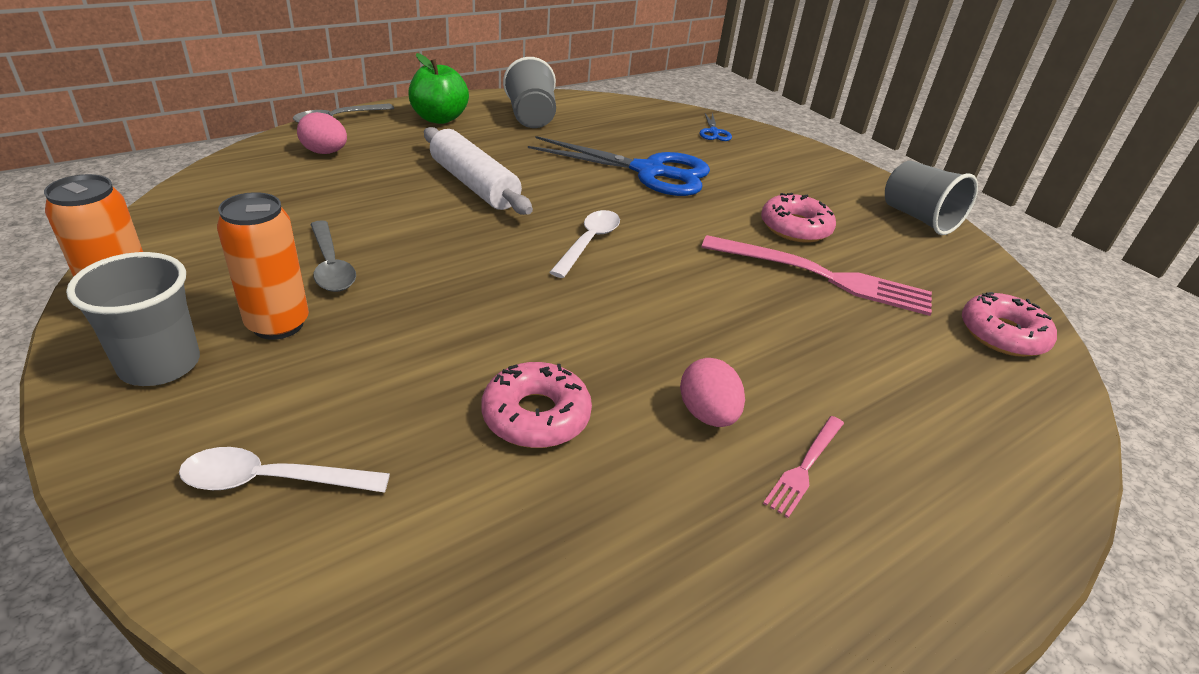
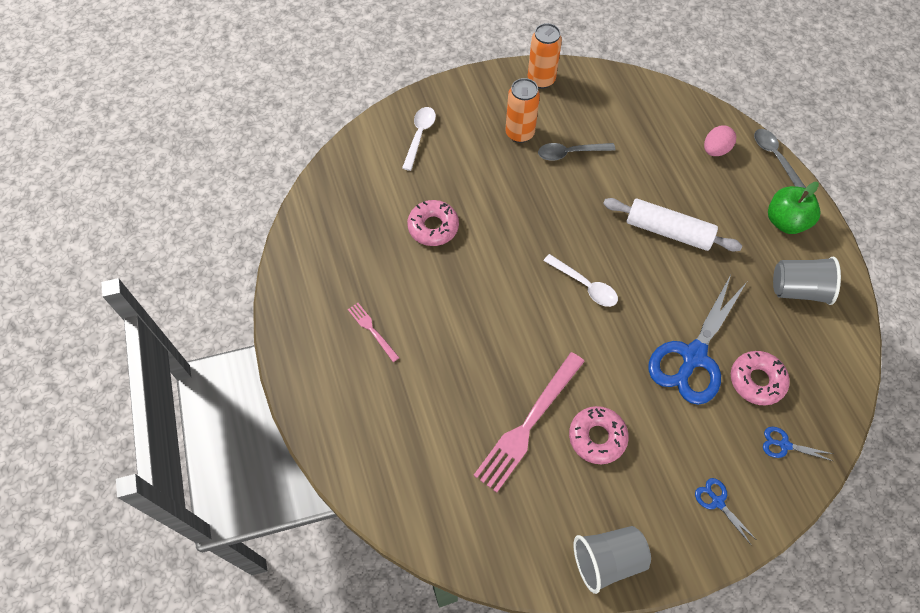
camera: 110 degrees right, 25 degrees up
grey cup [66,252,200,386] -> none
white rolling pin [424,127,533,215] -> white rolling pin turned 45 degrees clockwise [603,198,742,252]
pink egg [680,358,745,427] -> none
pink donut [962,292,1057,357] -> pink donut moved to [731,351,790,406]
none -> blue scissors [695,478,757,545]

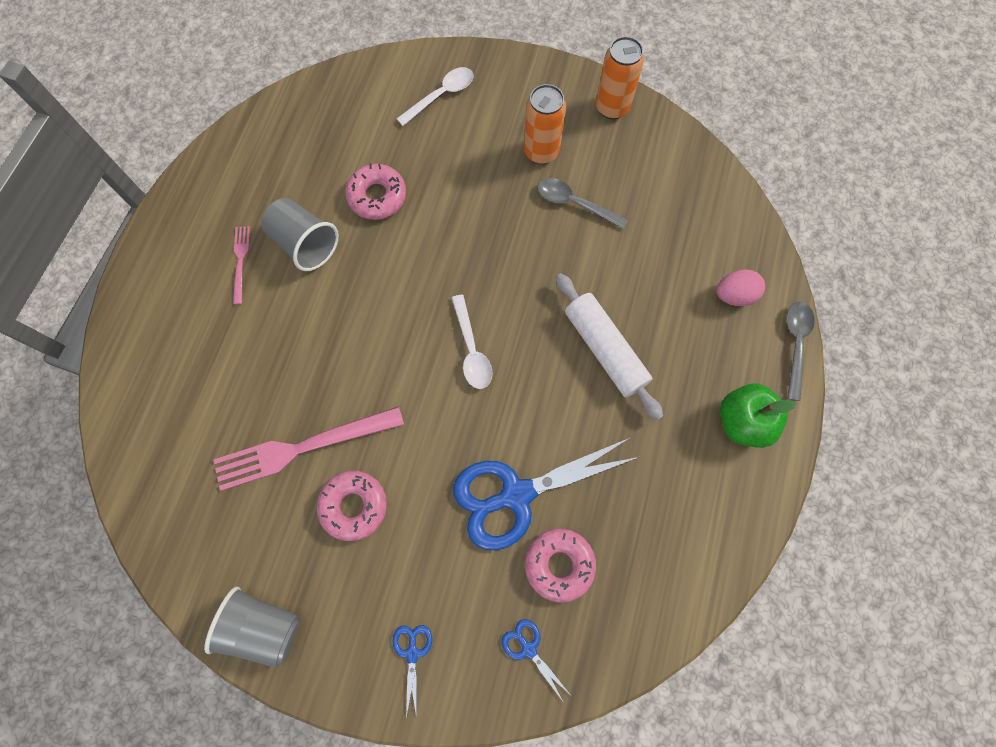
camera: 35 degrees right, 10 degrees up
grey cup [773,256,841,305] -> grey cup moved to [261,198,339,271]

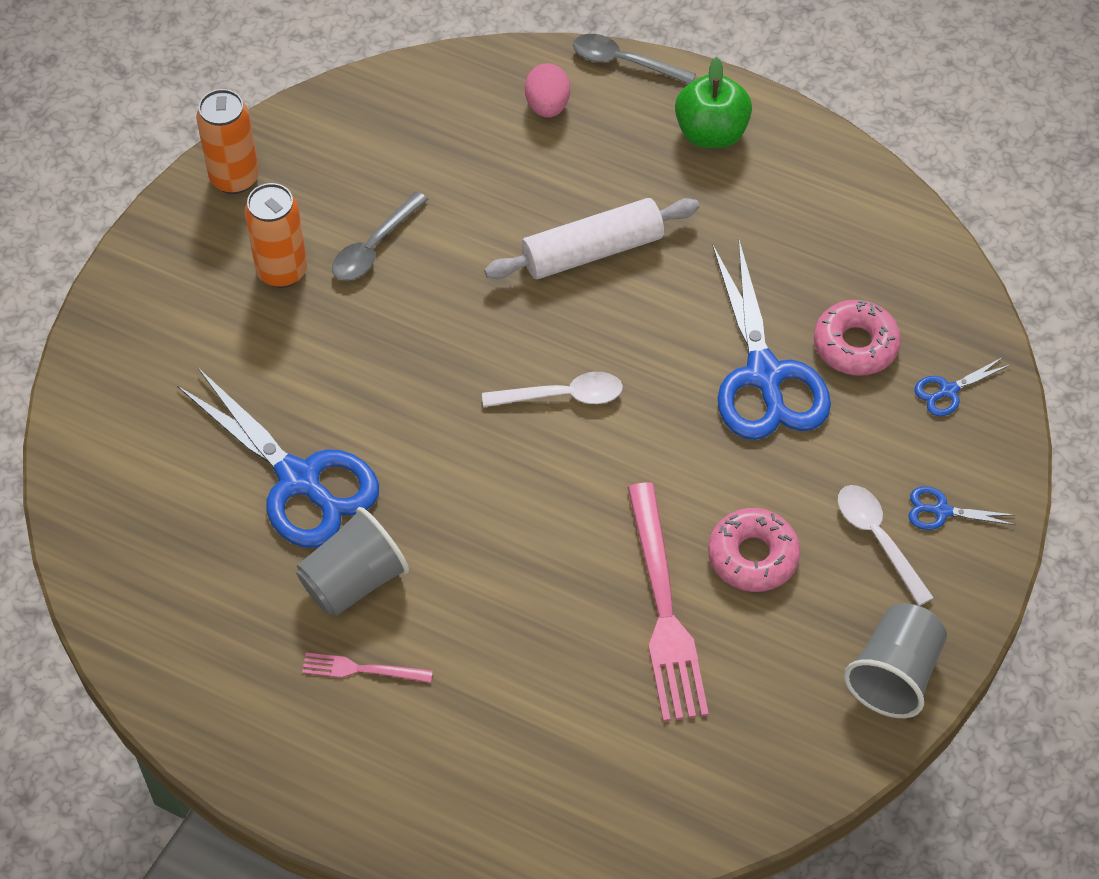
camera: 80 degrees left, 15 degrees down
pink donut [345,164,406,220] -> blue scissors [177,368,379,548]
white spoon [397,67,474,126] -> white spoon moved to [838,485,934,606]

